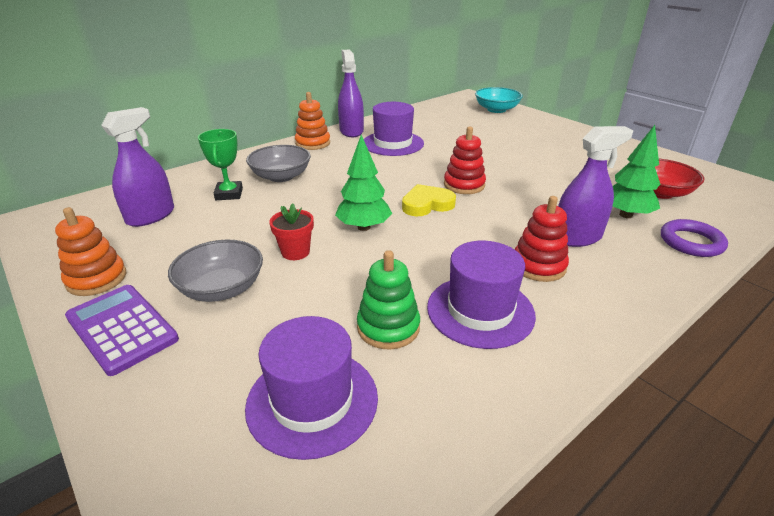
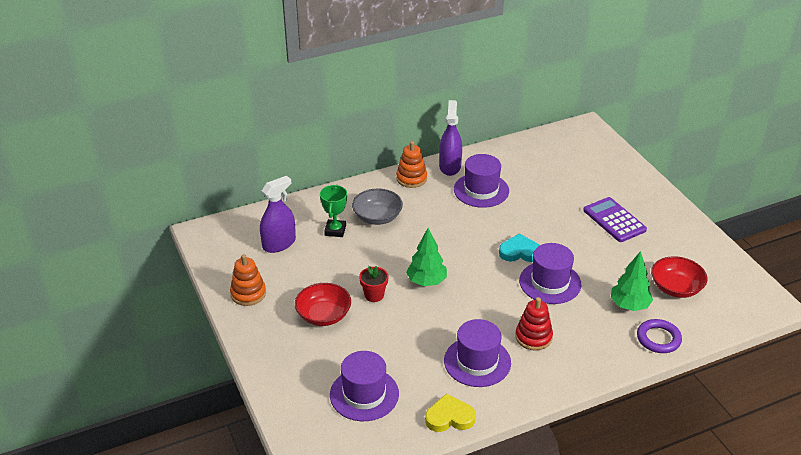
camera: 15 degrees right, 5 degrees up
purple calculator [65,285,179,376] -> purple calculator moved to [583,197,647,242]
grey bowl [168,240,263,302] -> red bowl [295,283,351,326]
green stacking toy [357,250,420,350] -> none
yellow heart [402,184,456,216] -> yellow heart moved to [425,393,476,432]
red stacking toy [444,127,486,194] -> turquoise heart [499,233,540,262]
turquoise bowl [475,87,523,113] -> none
purple spray bottle [558,126,633,247] -> none
none -> purple hat [519,243,581,304]

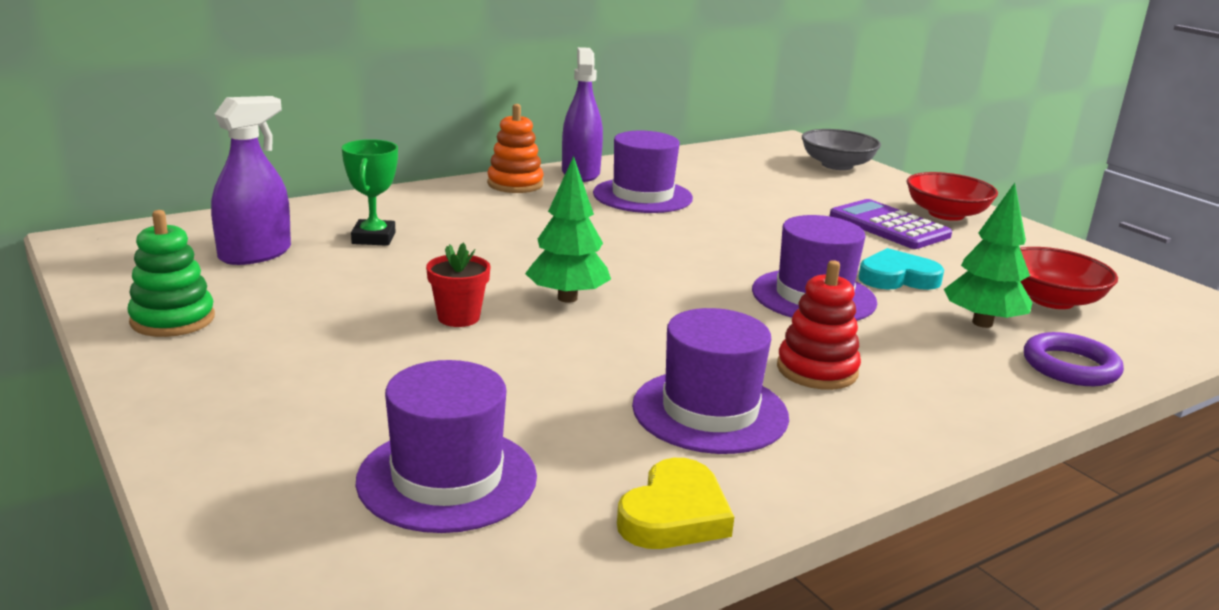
camera: 10 degrees left, 15 degrees down
orange stacking toy [230,254,266,306] -> green stacking toy [127,210,215,337]
red bowl [295,283,351,326] -> red bowl moved to [907,172,998,221]
grey bowl [352,189,403,225] -> grey bowl moved to [802,129,881,170]
yellow heart [425,393,476,432] -> yellow heart turned 135 degrees clockwise [617,458,734,549]
turquoise heart [499,233,540,262] -> turquoise heart moved to [858,248,944,290]

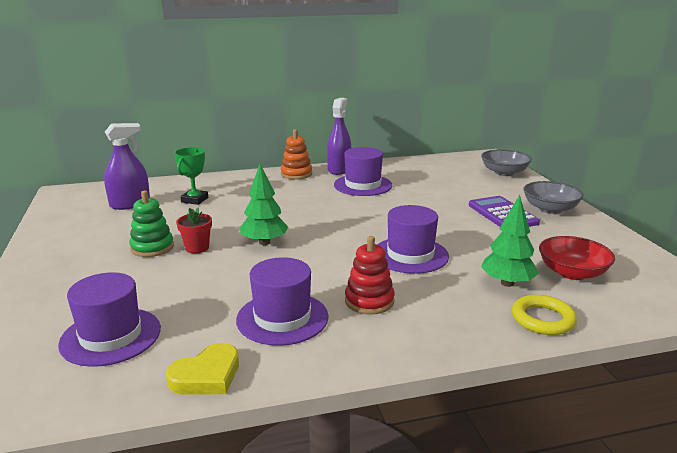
camera: 20 degrees right, 0 degrees up
green stacking toy [127,210,215,337] -> green stacking toy moved to [129,190,174,257]
turquoise heart [858,248,944,290] -> none
red bowl [907,172,998,221] -> grey bowl [523,181,584,214]
purple ring [1024,332,1124,386] -> yellow ring [512,295,577,335]

